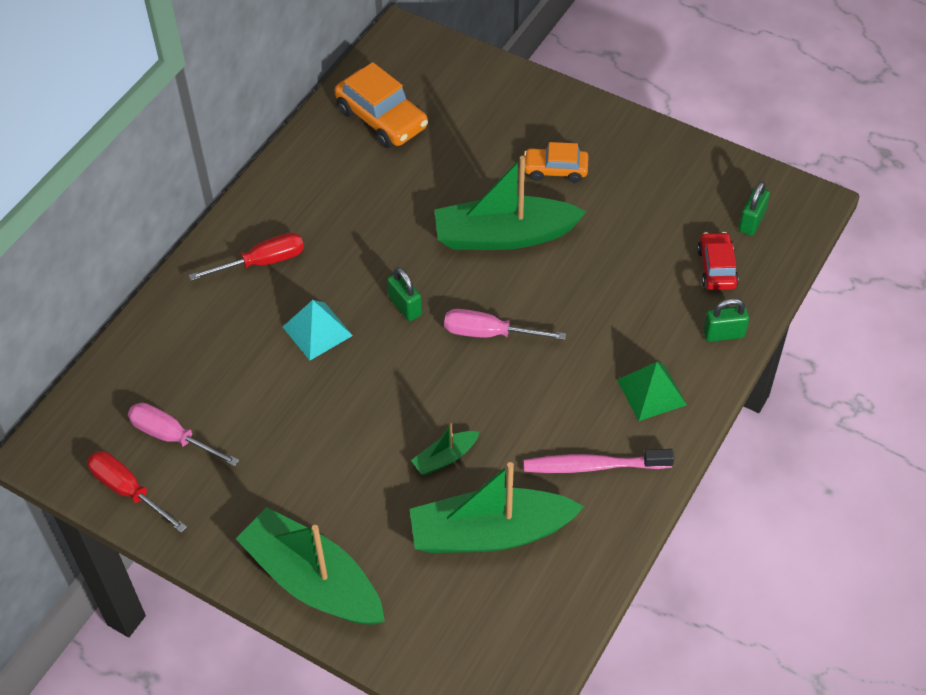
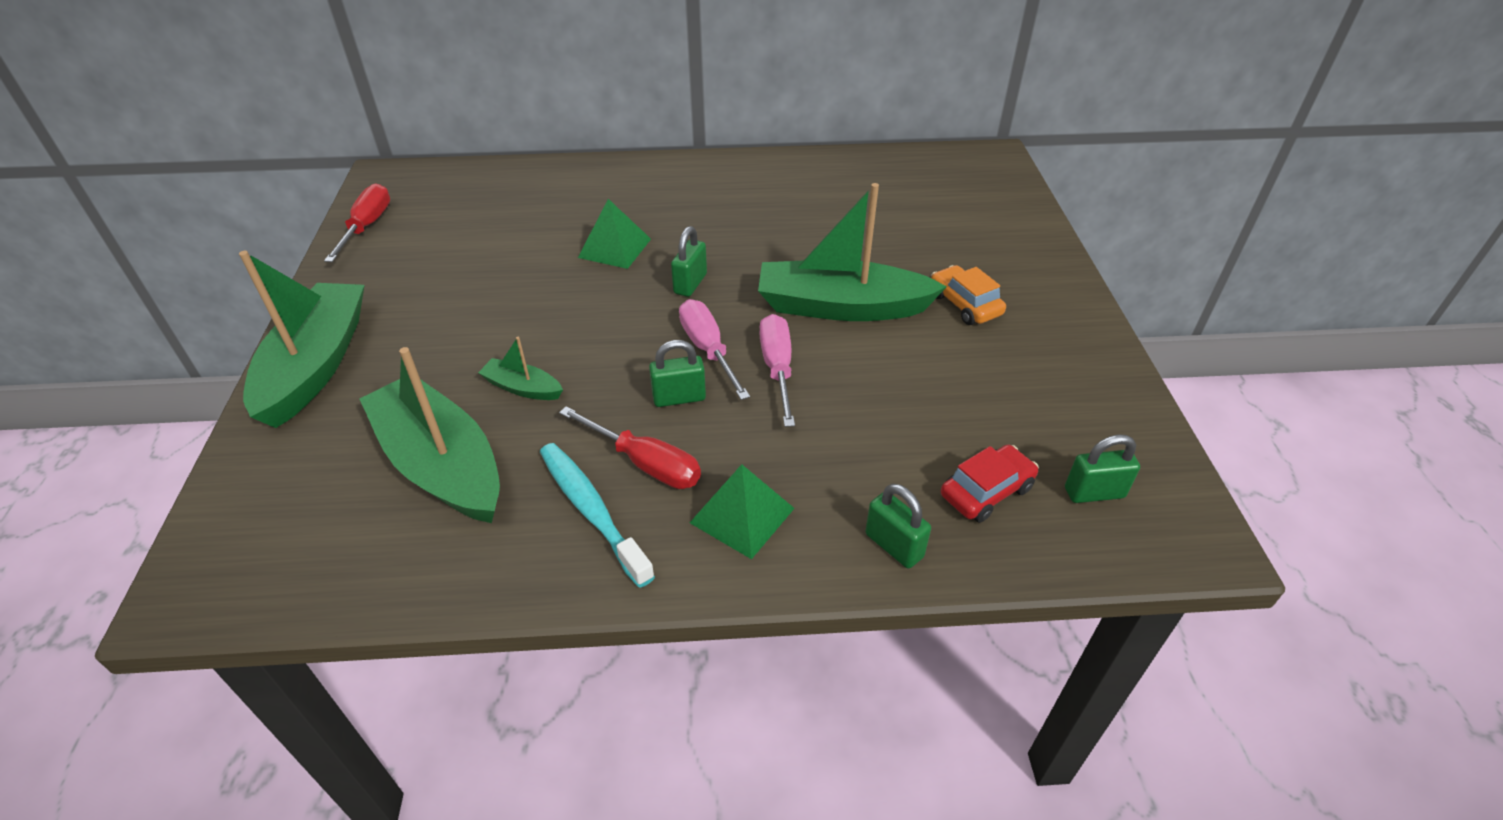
camera: 55 degrees right, 10 degrees down
pink screwdriver [128,403,239,466] -> pink screwdriver moved to [759,314,795,427]
red screwdriver [189,233,304,281] -> red screwdriver moved to [559,407,701,489]
turquoise pyramid [283,300,353,360] -> green pyramid [578,199,651,269]
orange car [334,62,428,148] -> none
green boat [434,156,586,250] -> green boat turned 45 degrees counterclockwise [758,183,947,321]
pink toothbrush [524,449,674,473] -> turquoise toothbrush [540,443,655,588]
none -> green padlock [649,340,706,407]

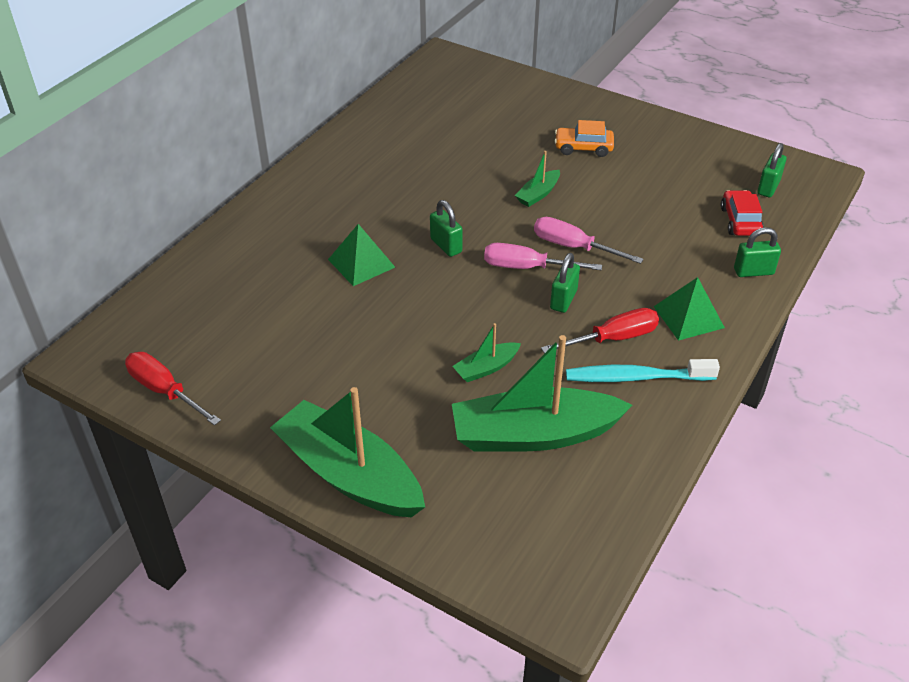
camera: 55 degrees left, 0 degrees up
green boat [758,183,947,321] -> green boat [515,151,560,207], size x0.45

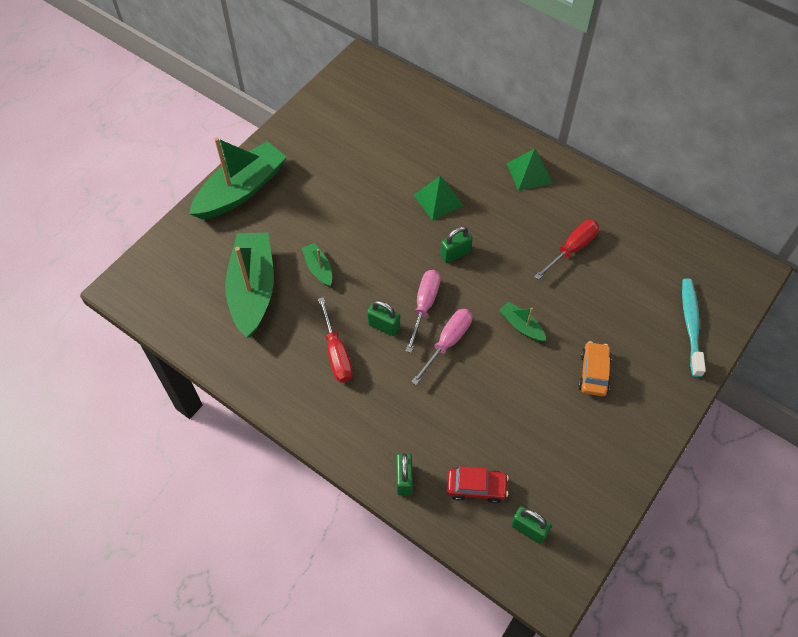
camera: 95 degrees right, 15 degrees up
red screwdriver [125,352,221,426] -> red screwdriver moved to [534,220,599,280]
turquoise toothbrush [566,359,720,382] -> turquoise toothbrush moved to [682,278,706,377]
green pyramid [654,277,725,341] -> green pyramid moved to [507,149,553,191]

